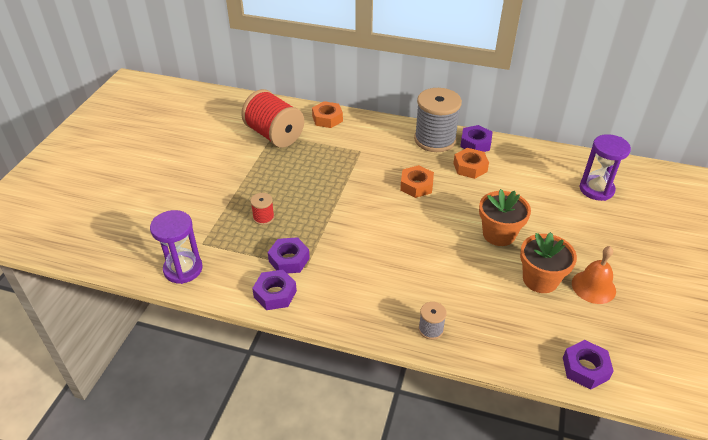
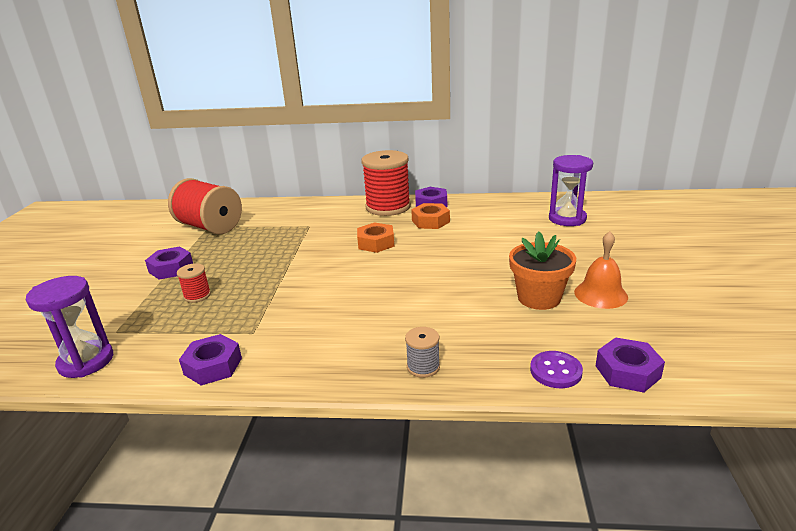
camera: 10 degrees left, 15 degrees down
purple nut [268,237,310,274] -> purple nut moved to [145,246,193,280]
orange nut [312,101,343,128] -> none
grey spool [414,88,462,152] -> red spool [361,150,411,216]
orange flower pot [479,189,531,246] -> none
none -> purple button [530,351,583,388]

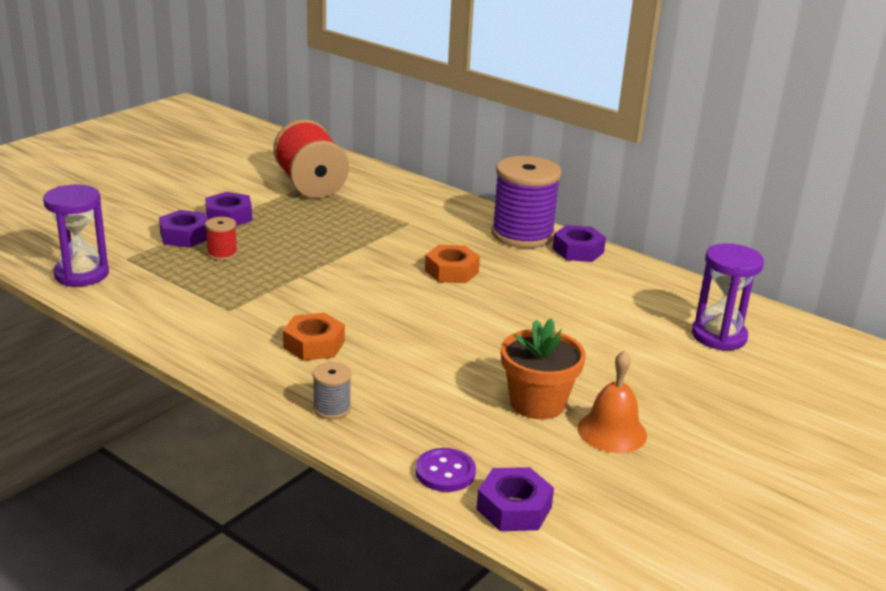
camera: 30 degrees right, 0 degrees up
purple nut [179,334,242,385] -> purple nut moved to [159,210,207,248]
red spool [361,150,411,216] -> purple spool [491,156,562,248]
orange nut [411,203,450,229] -> orange nut moved to [283,313,345,361]

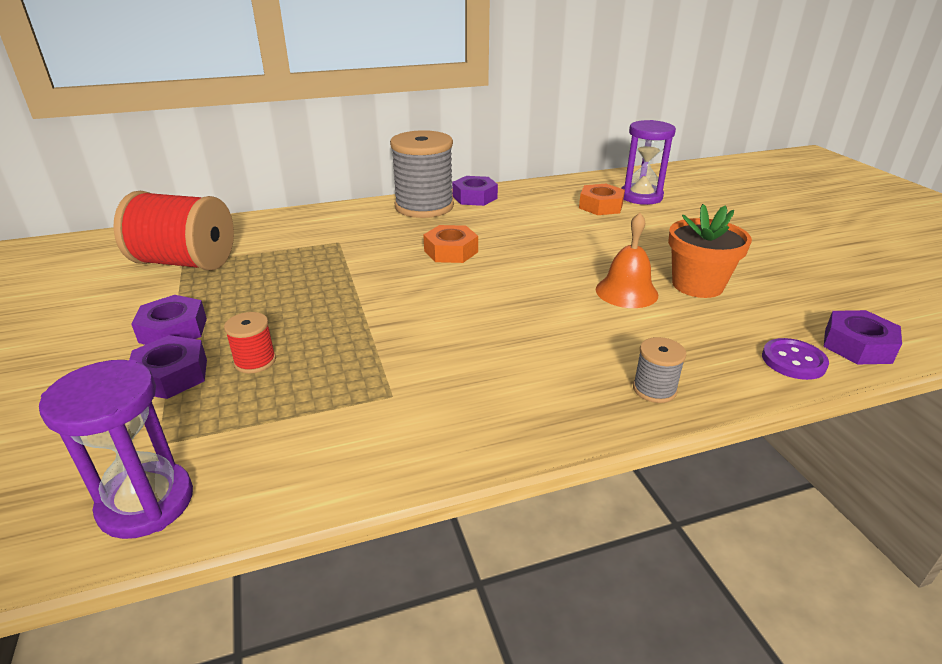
camera: 55 degrees left, 5 degrees up
orange nut [283,313,345,361] -> orange nut moved to [579,184,625,215]
purple spool [491,156,562,248] -> grey spool [390,130,454,218]
orange bell [578,350,647,453] -> orange bell moved to [596,213,658,308]

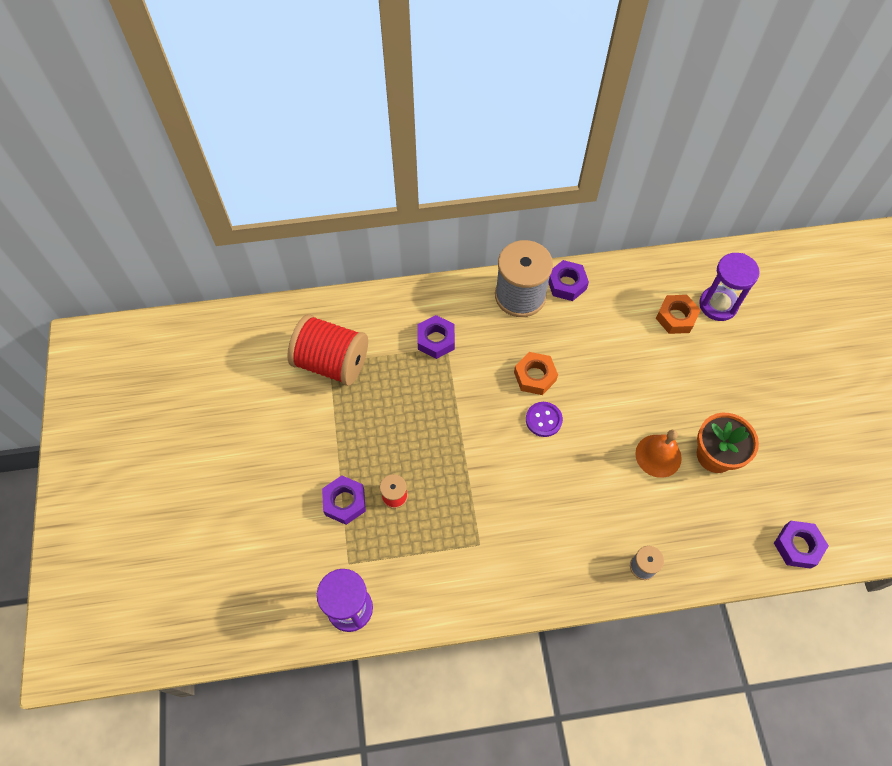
camera: 10 degrees right, 30 degrees up
purple nut [131,295,207,345] -> purple nut moved to [418,315,455,359]
purple button [762,338,829,380] -> purple button moved to [526,402,563,437]

